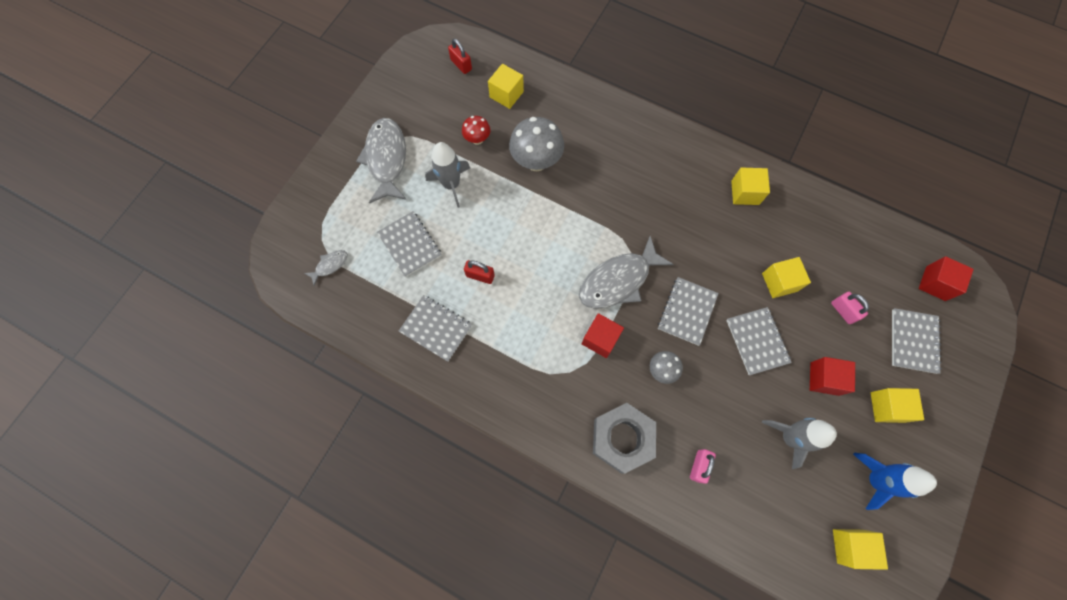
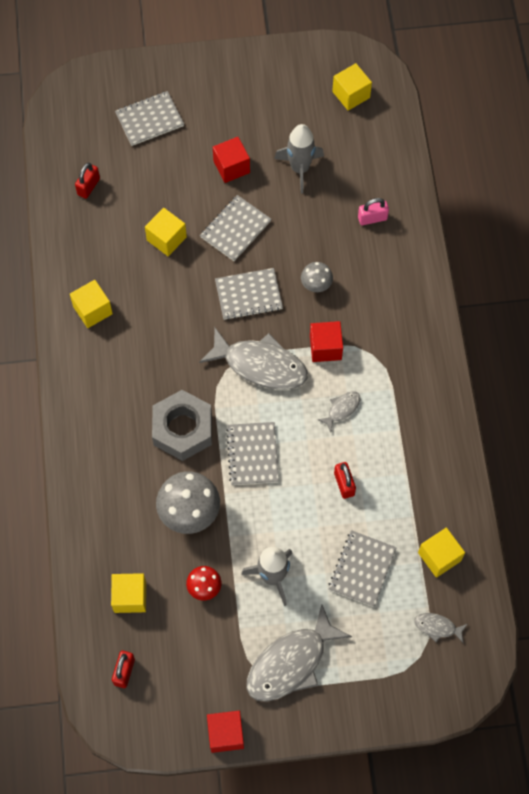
camera: 125 degrees left, 5 degrees down
grey notebook [399,295,472,362] -> grey notebook moved to [226,422,279,485]
grey nut [593,403,656,474] -> grey nut moved to [152,390,212,461]
pink padlock [831,292,869,324] -> none
blue rocket [853,453,937,510] -> none
yellow cube [871,388,924,423] -> yellow cube moved to [418,527,465,578]
red cube [919,256,974,301] -> red cube moved to [207,711,244,753]
none -> red padlock [75,163,100,199]
none -> grey fish [317,391,360,432]

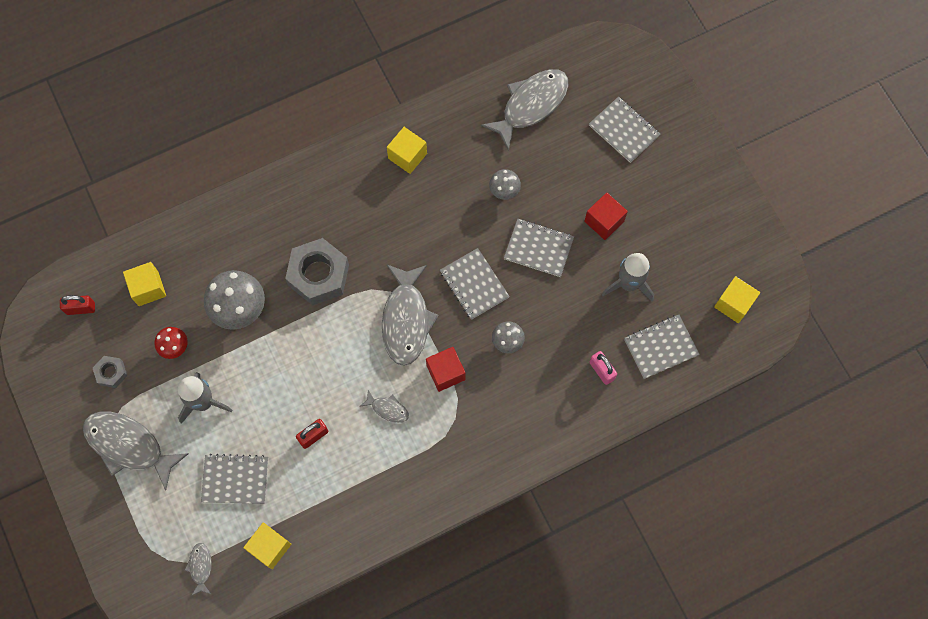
camera: 70 degrees right, 5 degrees up
red padlock [75,163,100,199] -> grey fish [481,69,569,151]
yellow cube [145,208,187,256] -> grey mushroom [489,169,521,200]
red cube [207,711,244,753] -> none
grey notebook [226,422,279,485] -> grey notebook moved to [624,315,700,379]
none -> grey nut [93,356,127,388]

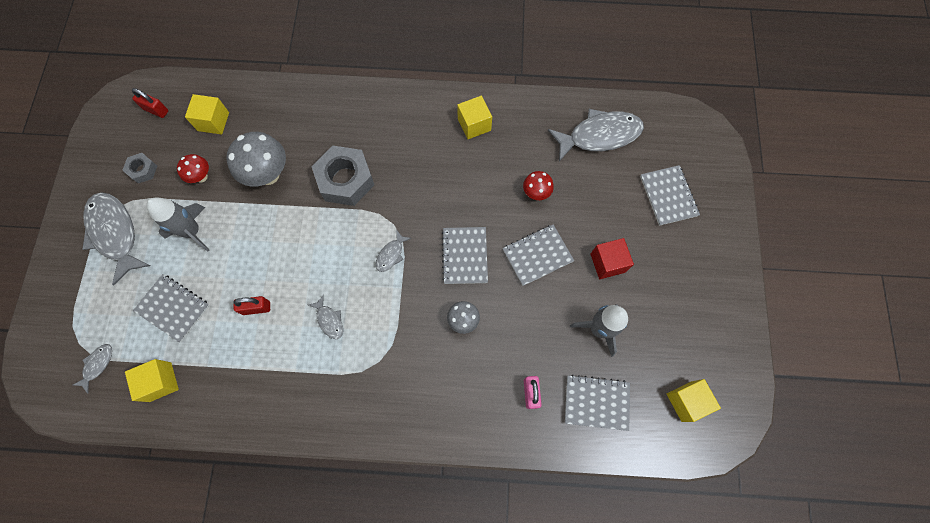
camera: 30 degrees right, 0 degrees up
grey fish [382,265,439,366] -> grey fish [376,231,411,272], size x0.46
red cube [426,347,466,392] -> none
grey mushroom [489,169,521,200] -> red mushroom [523,171,554,200]
grey notebook [504,219,574,277] -> grey notebook turned 75 degrees counterclockwise [503,224,574,286]

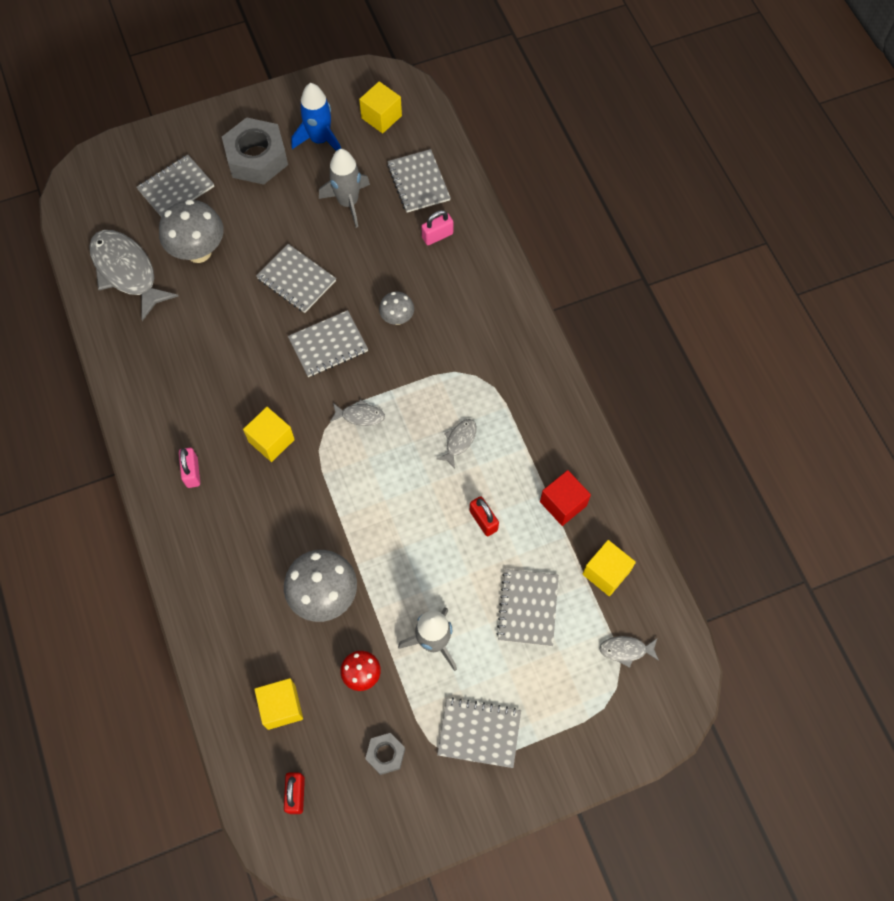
camera: 115 degrees left, 5 degrees down
grey fish [82,192,151,286] -> grey notebook [437,697,521,768]
grey nut [311,145,374,206] -> grey nut moved to [222,117,288,185]
yellow cube [457,96,492,139] -> yellow cube moved to [243,407,295,462]
red mushroom [523,171,554,200] -> none
red cube [590,238,634,279] -> red cube moved to [540,470,591,526]
none -> grey mushroom [159,200,224,263]
none -> pink padlock [179,448,200,488]
none -> blue rocket [292,83,341,151]

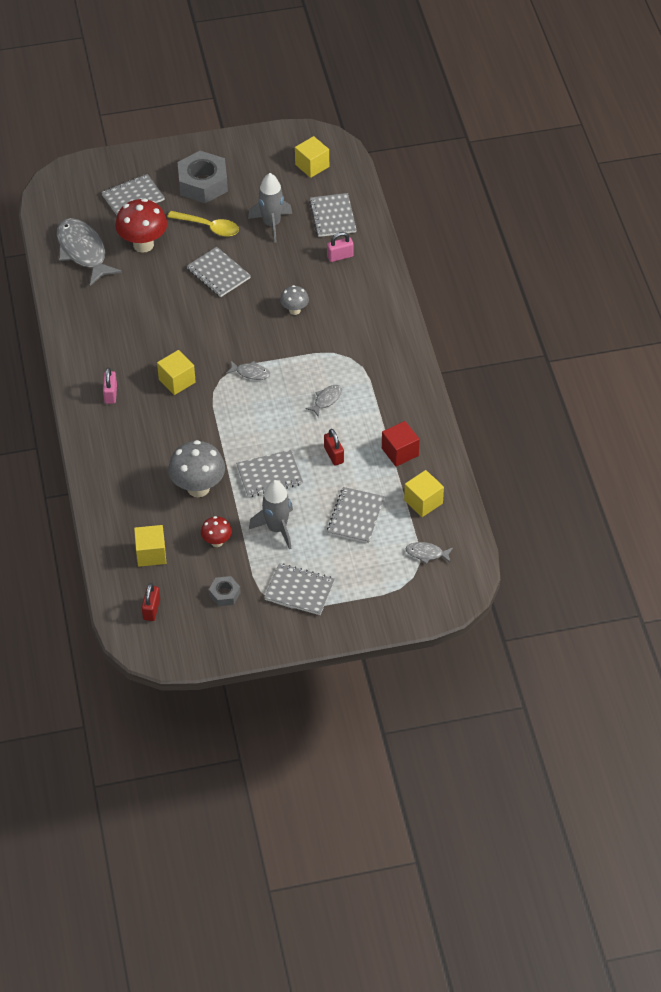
camera: 10 degrees right, 15 degrees down
grey mushroom [159,200,224,263] -> red mushroom [115,198,167,253]
grey notebook [288,310,368,377] -> grey notebook moved to [236,450,303,497]
blue rocket [292,83,341,151] -> none
none -> yellow spoon [167,211,239,237]

